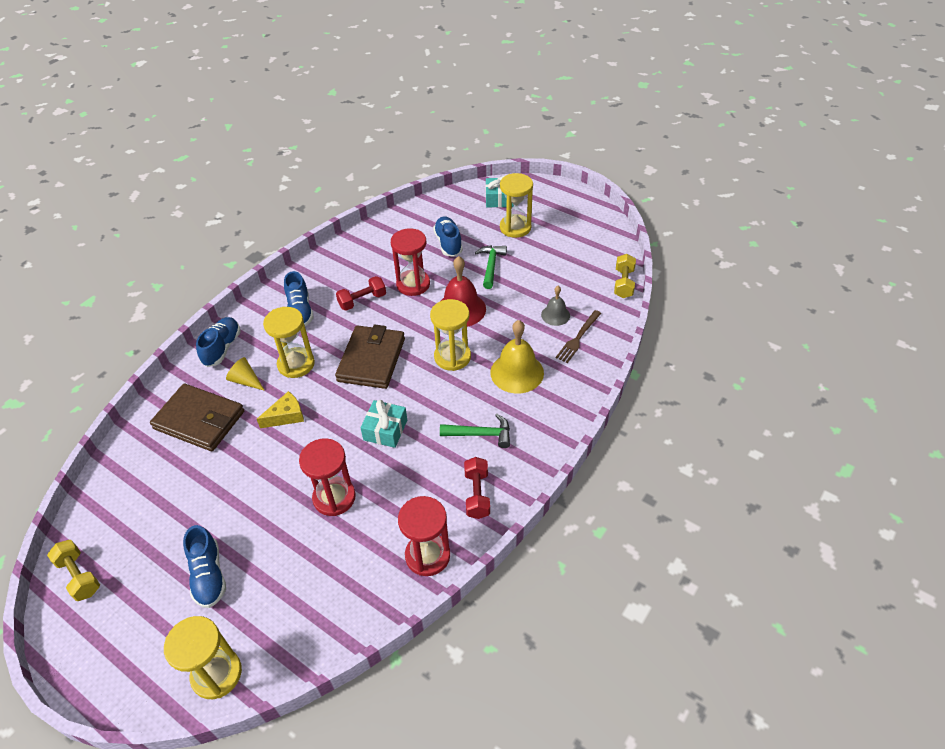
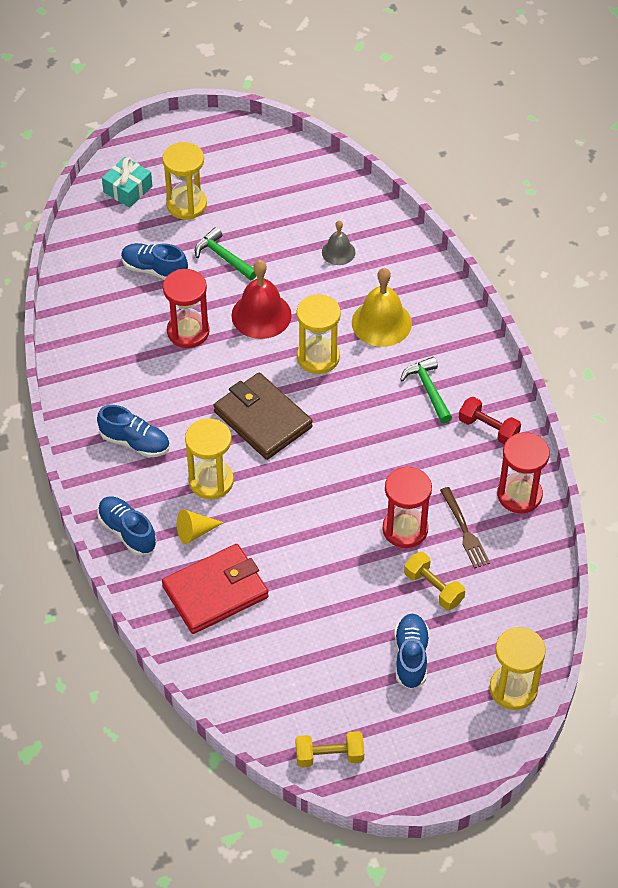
camera: 55 degrees left, 5 degrees up
brown wallet [150,384,244,451] -> red wallet [162,544,269,634]
blue shoe [183,525,226,608] -> blue shoe turned 105 degrees counterclockwise [394,614,429,689]
yellow cheese [257,391,304,428] -> none
red dumbbell [336,276,386,311] -> none
turquoise gift [360,400,407,448] -> none
green hammer [440,414,510,448] -> green hammer turned 60 degrees counterclockwise [400,357,452,423]
brown fork [556,310,601,363] -> brown fork moved to [440,487,490,569]
yellow dumbbell [614,254,636,298] -> yellow dumbbell moved to [404,552,465,610]

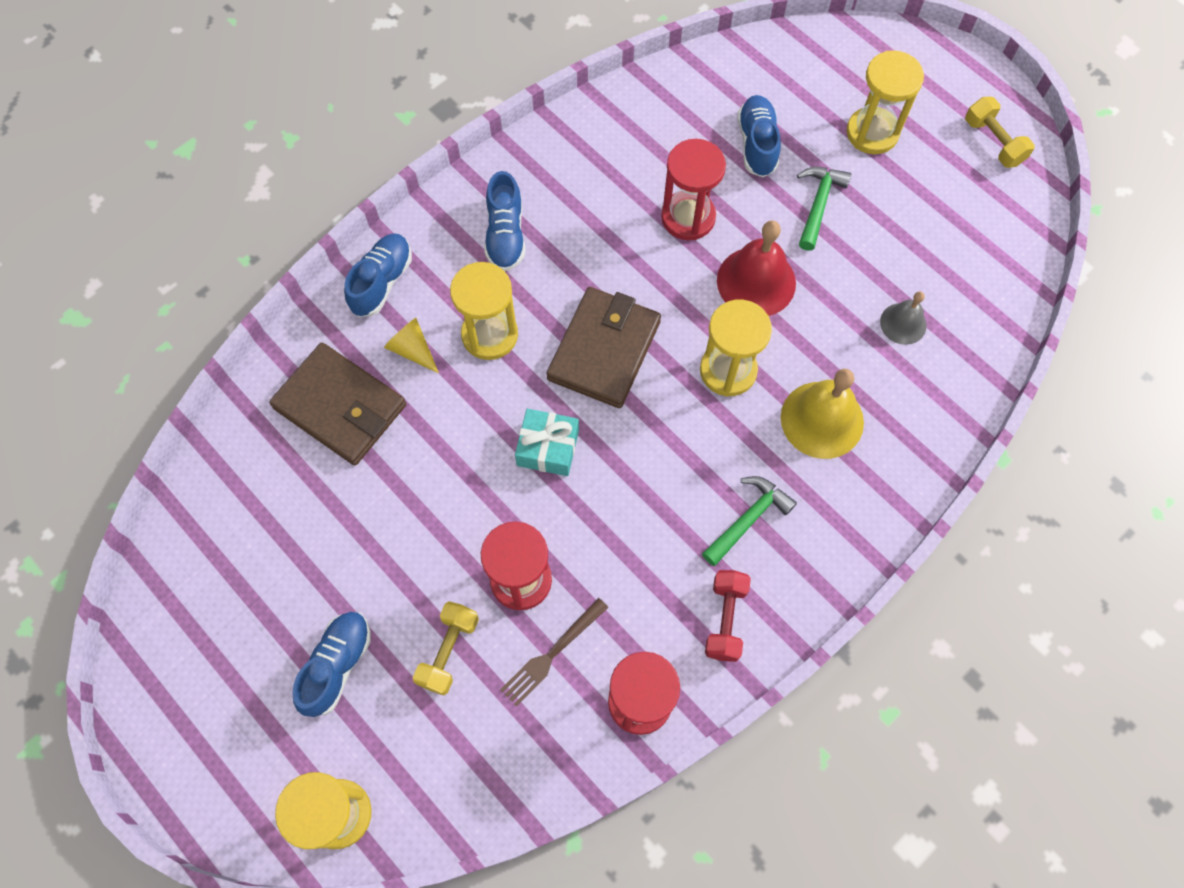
camera: 65 degrees right, 15 degrees up
turquoise gift [102,157,152,208] -> turquoise gift moved to [515,409,579,476]
red wallet [162,544,269,634] -> brown wallet [269,343,406,465]
yellow dumbbell [296,731,364,767] -> yellow dumbbell moved to [965,97,1035,168]
blue shoe [394,614,429,689] -> blue shoe turned 45 degrees counterclockwise [293,612,371,717]

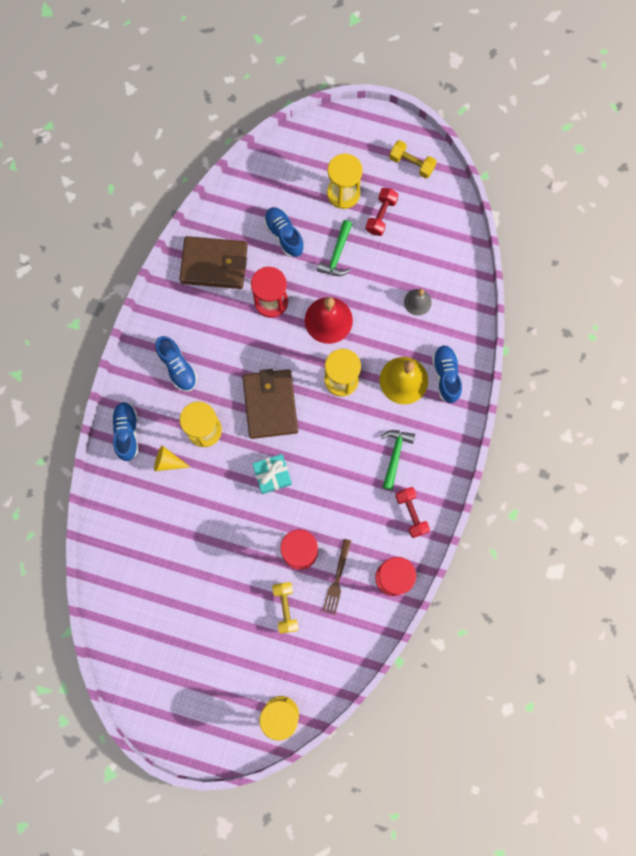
camera: 30 degrees left, 10 degrees up
brown wallet [269,343,406,465] -> brown wallet moved to [179,236,248,289]
blue shoe [293,612,371,717] -> blue shoe moved to [432,345,462,403]
green hammer [797,167,851,251] -> green hammer turned 150 degrees counterclockwise [317,220,352,276]
none -> red dumbbell [366,188,398,236]

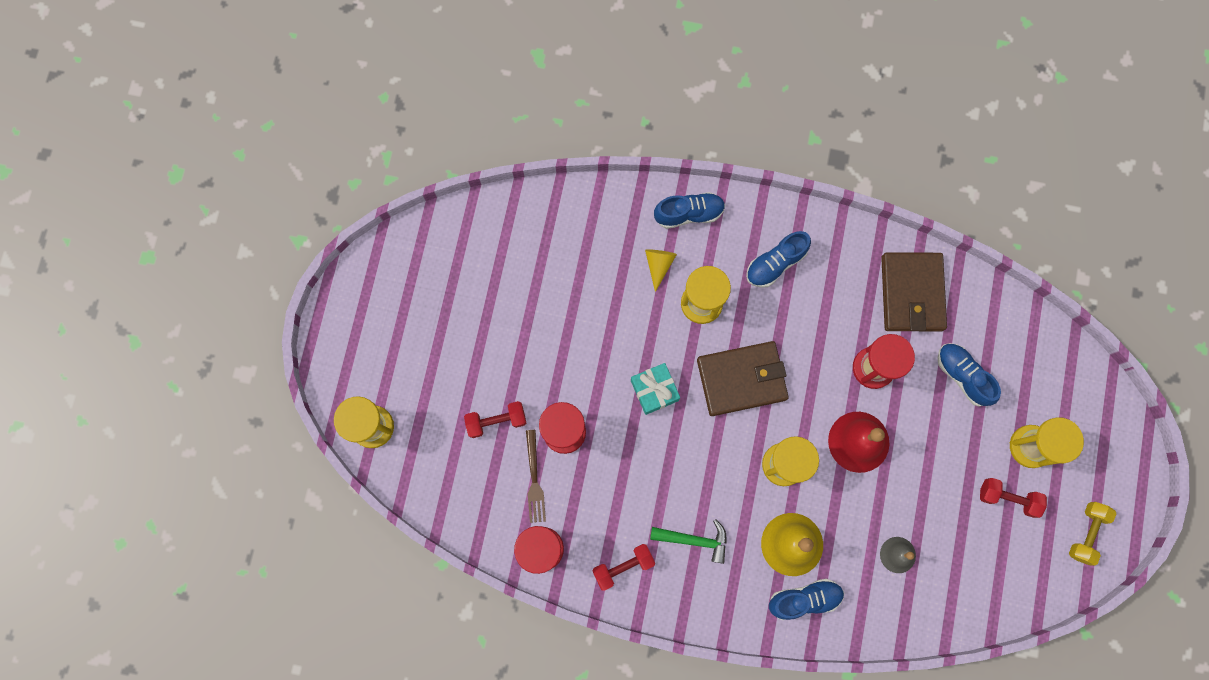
camera: 85 degrees right, 0 degrees up
blue shoe [264,207,304,257] -> blue shoe turned 90 degrees counterclockwise [938,343,1001,407]
yellow dumbbell [272,582,299,634] -> red dumbbell [464,401,526,438]
green hammer [317,220,352,276] -> none
brown fork [322,539,351,615] -> brown fork turned 105 degrees counterclockwise [526,430,546,523]

